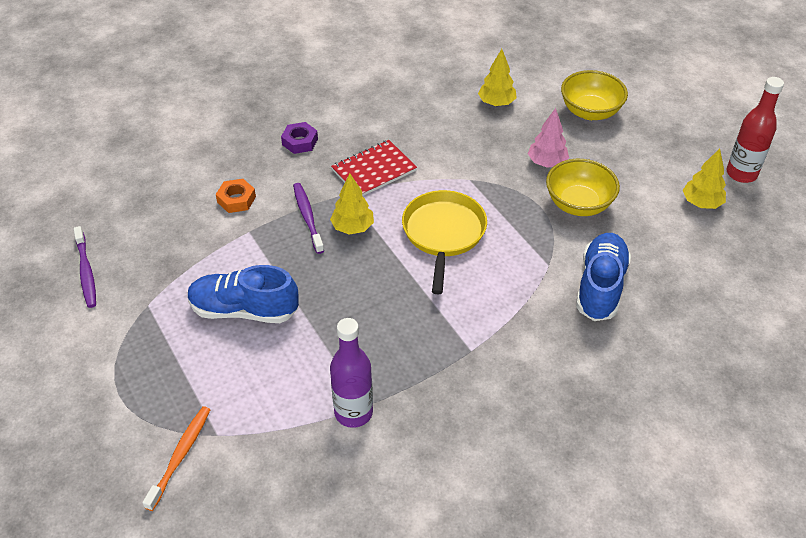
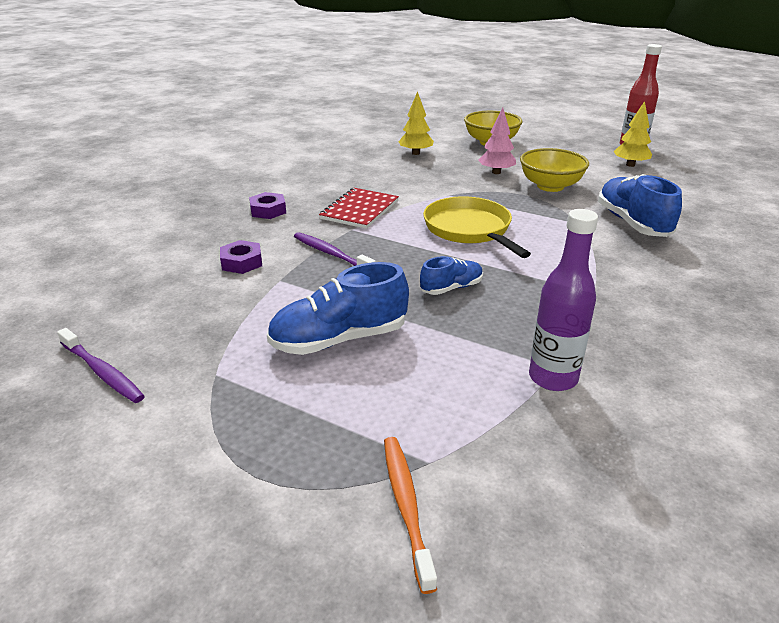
camera: 30 degrees left, 15 degrees down
orange nut [216,179,256,213] -> purple nut [220,240,262,274]
yellow tree [330,173,374,235] -> none
none -> blue shoe [420,256,483,295]

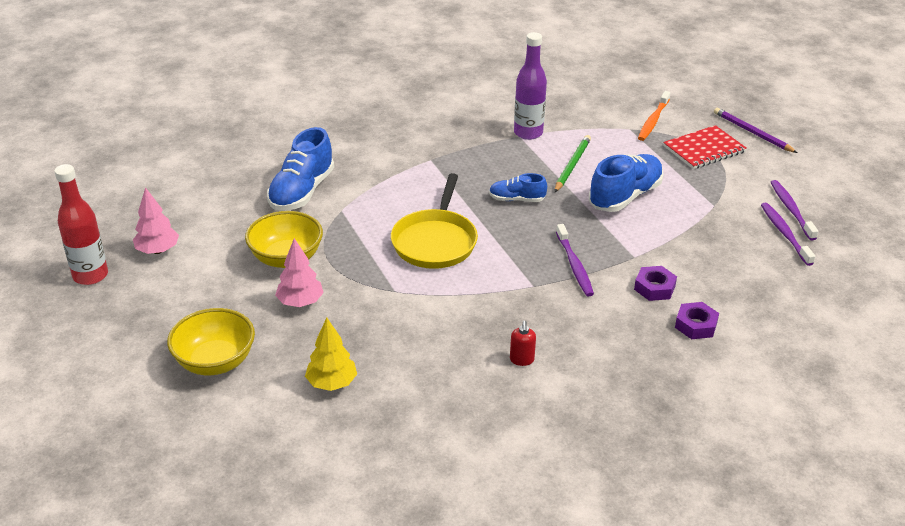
camera: 145 degrees left, 5 degrees up
purple nut [249,192,286,219] -> purple nut moved to [675,302,719,339]
blue shoe [267,262,409,355] -> blue shoe turned 60 degrees counterclockwise [589,154,664,212]
red notebook [319,188,399,229] -> red notebook moved to [663,125,747,169]
yellow tree [614,101,652,167] -> pink tree [133,187,179,254]
none -> red soap dispenser [510,321,536,366]
none -> green pencil [555,135,591,192]
none -> purple pencil [714,108,798,153]
none -> purple toothbrush [771,180,818,240]

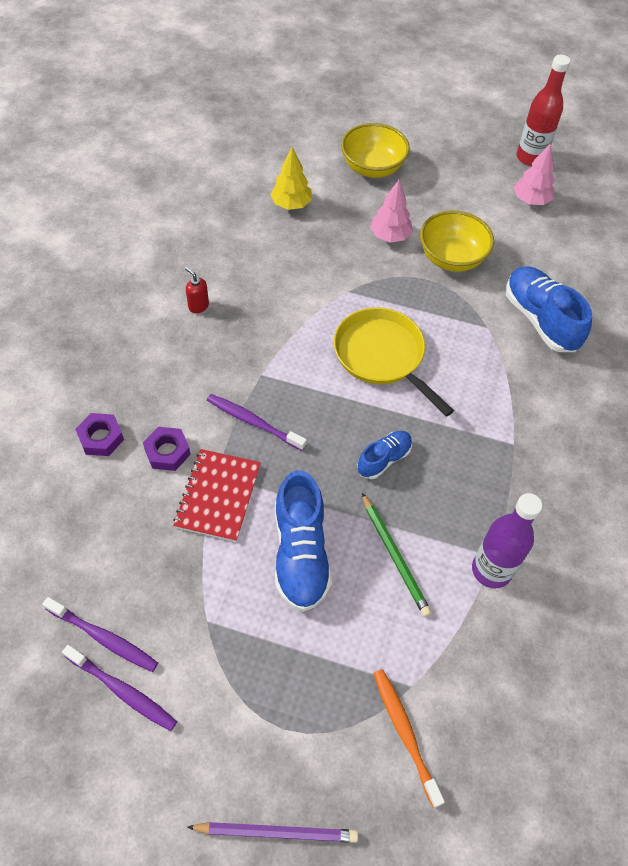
camera: 130 degrees right, 20 degrees up
red notebook [663,125,747,169] -> red notebook moved to [173,449,261,542]

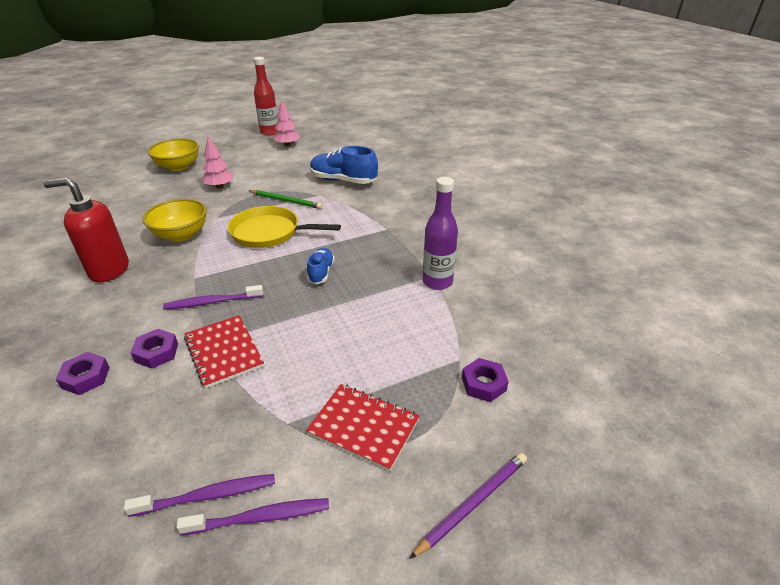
camera: 40 degrees left, 20 degrees down
red soap dispenser [185,267,209,313] -> red soap dispenser [43,177,129,282], size x2.39
yellow tree [270,147,312,210] -> none
blue shoe [275,470,332,612] -> none
green pencil [362,493,432,617] -> green pencil moved to [249,190,322,209]
orange toothbrush [373,669,445,808] -> purple nut [462,358,509,402]
yellow bowl [420,211,494,272] -> yellow bowl moved to [143,199,207,242]
none -> red notebook [306,384,420,471]

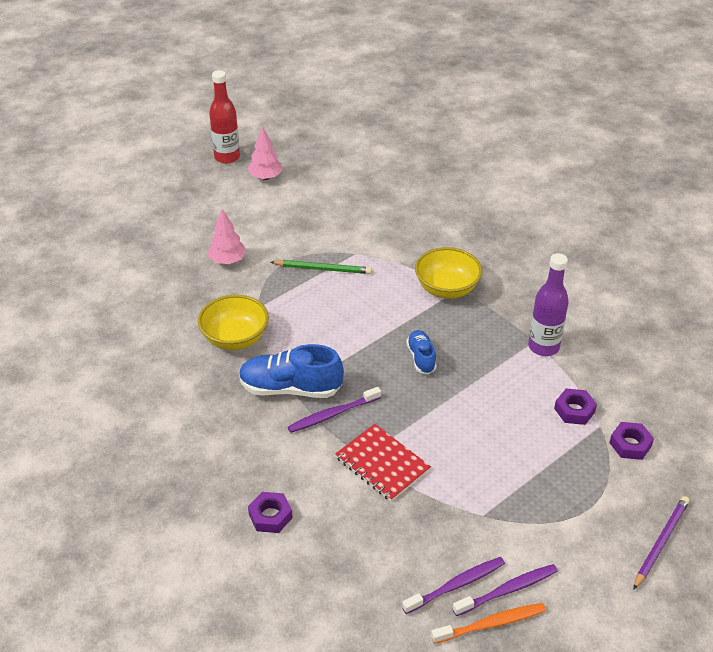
camera: 15 degrees left, 5 degrees up
red soap dispenser [43,177,129,282] -> none
purple nut [131,329,178,369] -> purple nut moved to [554,388,597,425]
yellow bowl [147,138,199,171] -> yellow bowl moved to [415,247,482,299]
yellow pan [228,206,341,248] -> none
red notebook [306,384,420,471] -> none
blue shoe [310,146,378,184] -> blue shoe moved to [239,344,344,398]
none -> orange toothbrush [431,603,546,644]

